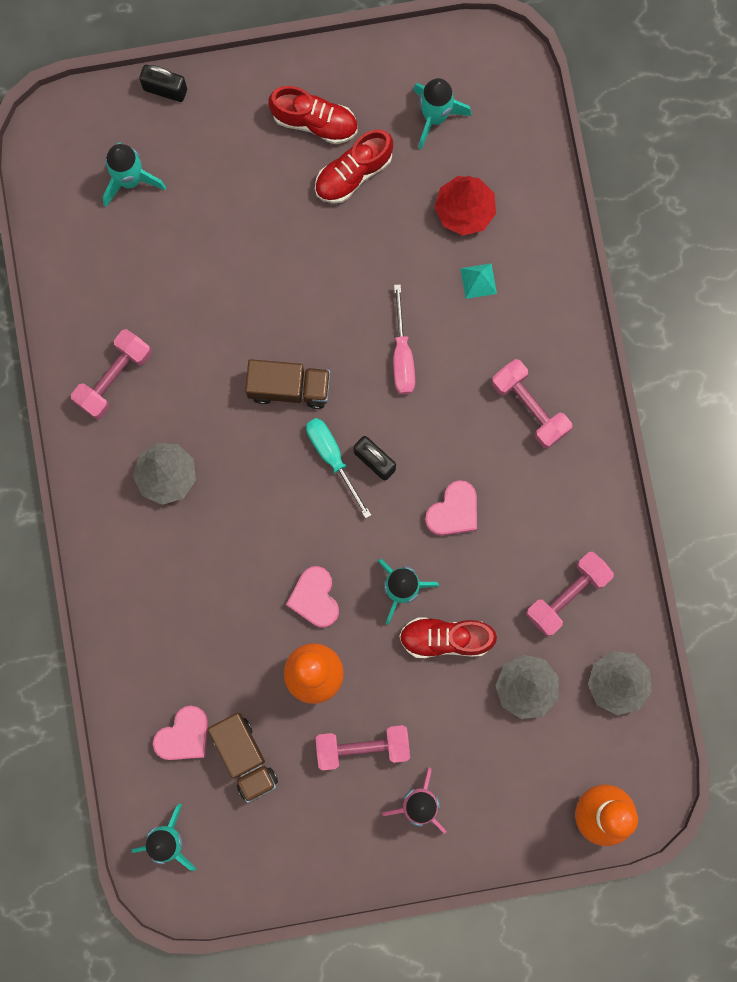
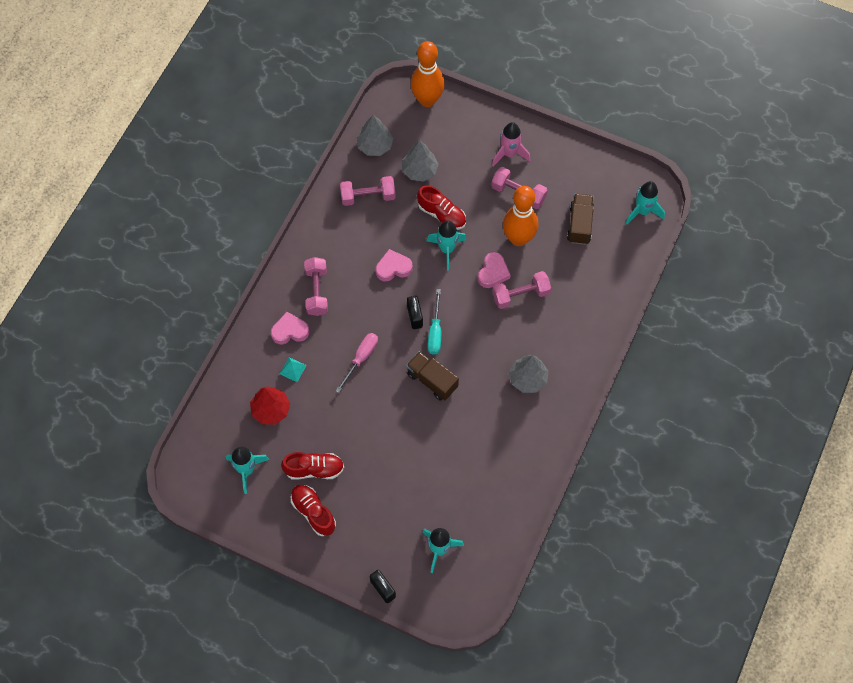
camera: 145 degrees left, 15 degrees down
pink dumbbell [71,329,152,419] -> pink dumbbell moved to [493,271,551,309]
pink heart [153,706,208,760] -> pink heart moved to [271,312,309,344]

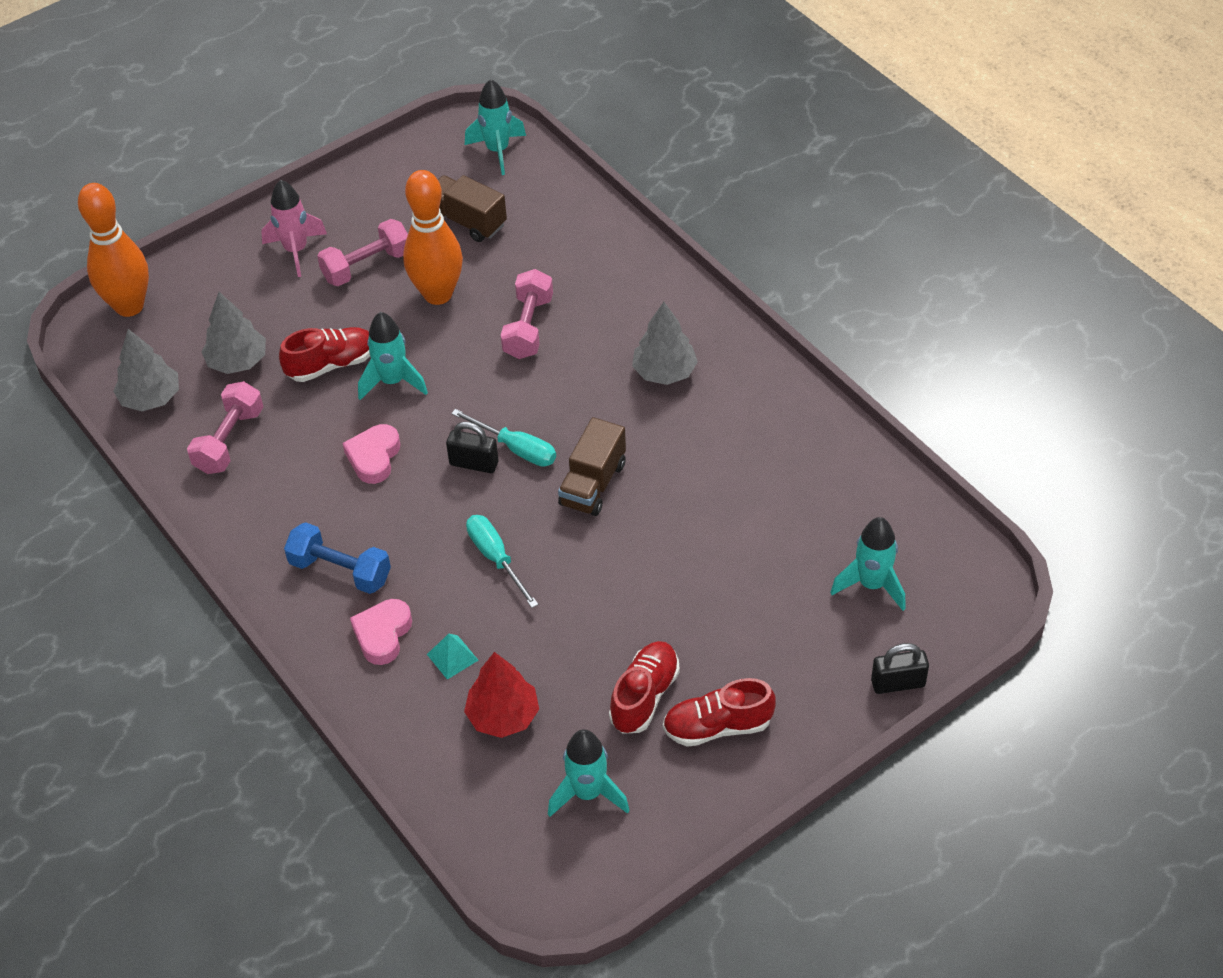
camera: 60 degrees left, 15 degrees down
pink dumbbell [304,257,328,316] -> blue dumbbell [284,522,391,594]
pink screwdriver [335,333,378,393] -> turquoise screwdriver [466,515,538,608]
brown truck [406,351,459,401] -> brown truck turned 45 degrees counterclockwise [558,417,626,516]
pink heart [478,252,510,288] -> none

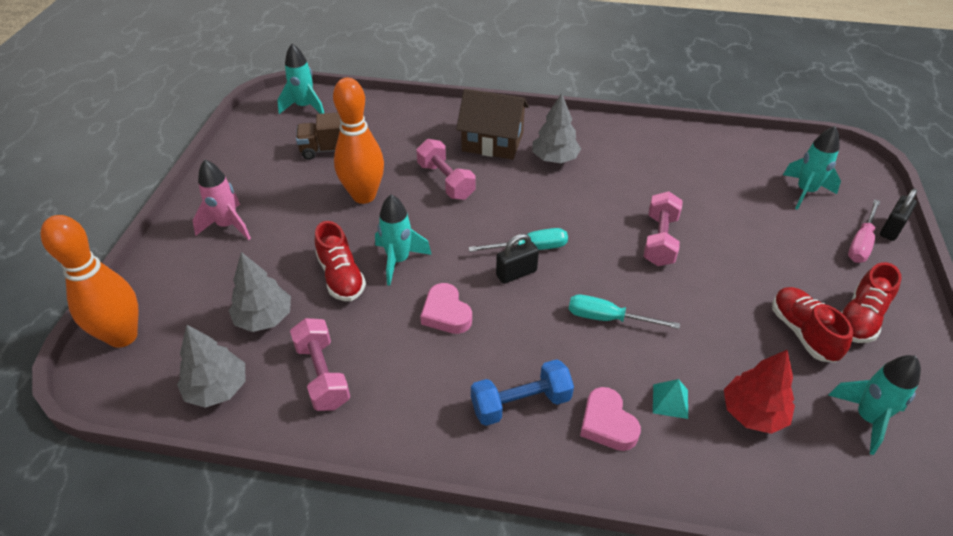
camera: 45 degrees left, 5 degrees down
red shoe [279,327,370,382] -> red shoe turned 135 degrees clockwise [315,221,366,301]
pink dumbbell [317,219,408,286] -> pink dumbbell moved to [644,191,683,266]
brown truck [558,417,626,516] -> none
none -> brown house [456,89,529,160]
none -> pink screwdriver [848,199,881,263]

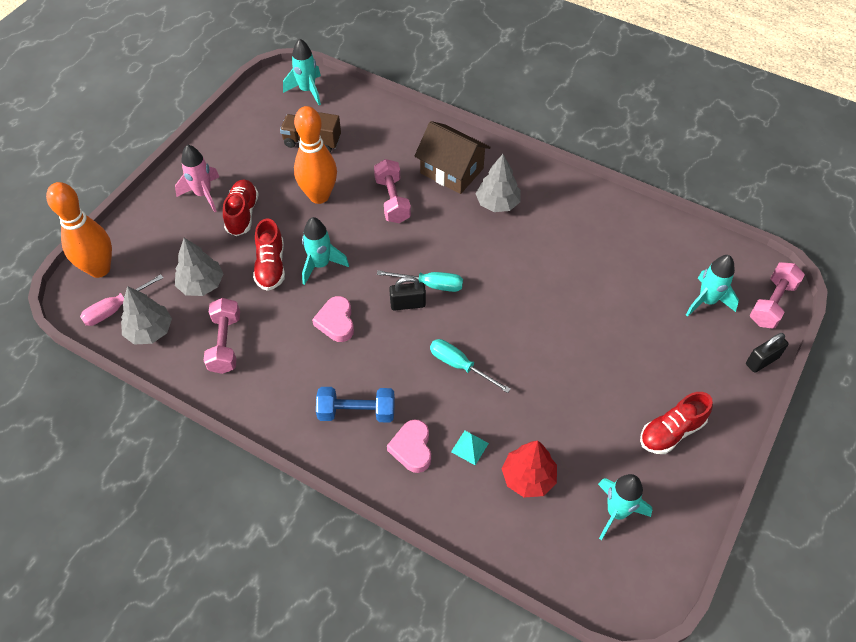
camera: 20 degrees right, 10 degrees up
pink dumbbell [644,191,683,266] -> pink dumbbell moved to [750,262,805,329]
red shoe [772,287,853,362] -> red shoe moved to [223,179,259,236]
pink screwdriver [848,199,881,263] -> pink screwdriver moved to [80,274,163,326]

